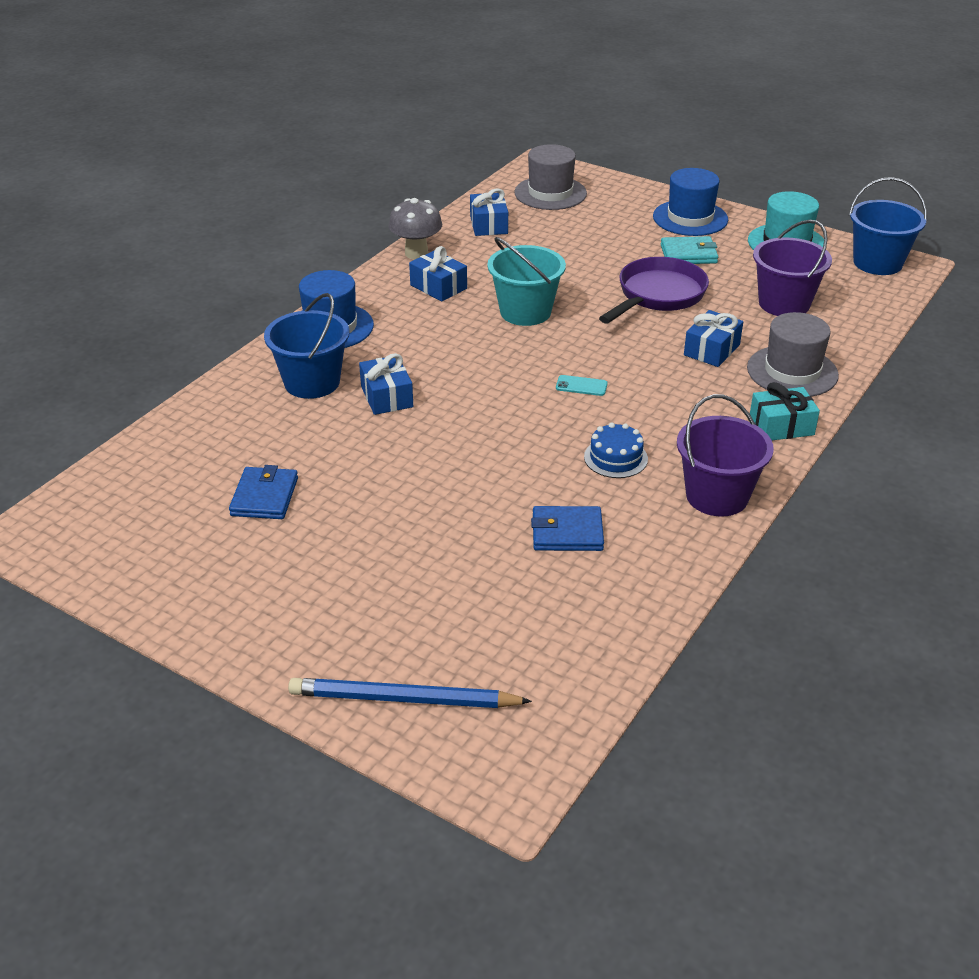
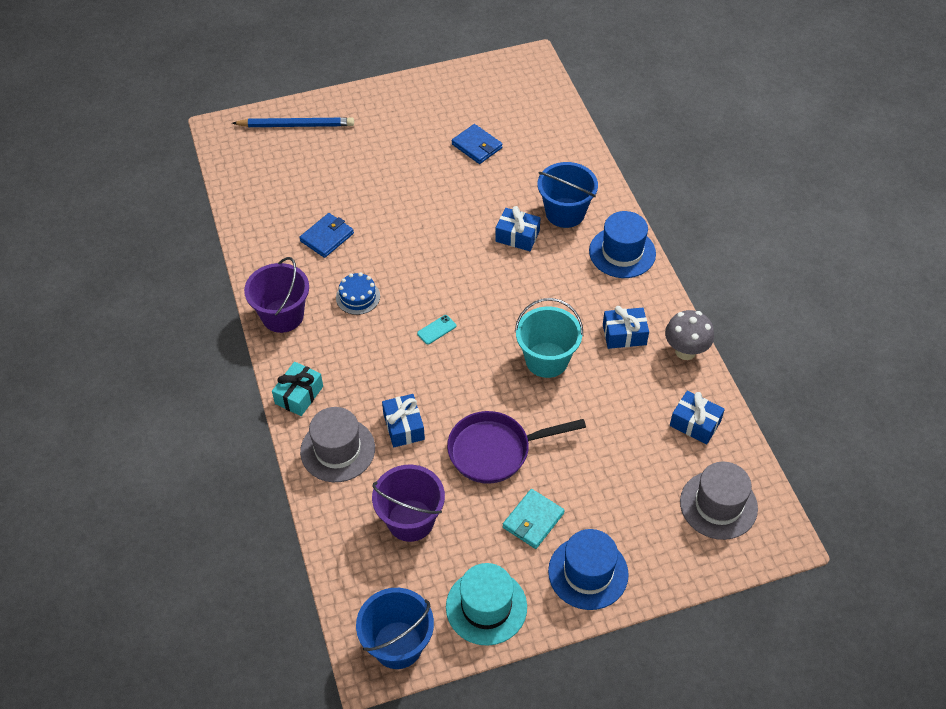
camera: 130 degrees right, 15 degrees up
blue pencil [288,678,532,708] -> blue pencil turned 45 degrees clockwise [232,117,354,127]
purple pan [599,257,709,324] -> purple pan turned 90 degrees clockwise [447,411,586,484]

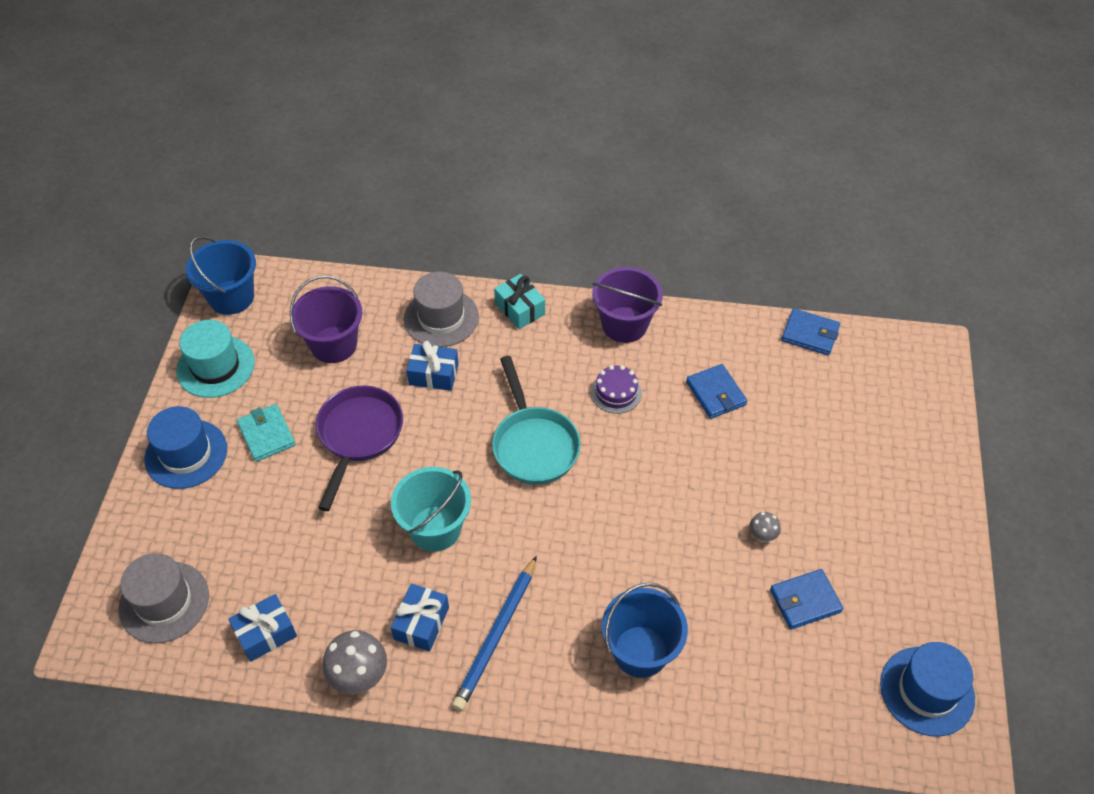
camera: 115 degrees right, 0 degrees up
blue pencil [232,117,354,127] -> blue pencil moved to [452,556,537,711]
blue cake [336,272,380,315] -> purple cake [591,365,642,414]
turquoise phone [417,315,456,345] -> turquoise pan [492,356,581,485]
blue gift [495,206,540,251] -> none
blue hat [589,211,656,278] -> blue hat moved to [880,642,975,737]
none -> grey mushroom [749,512,781,543]
none -> blue wallet [782,308,840,355]

